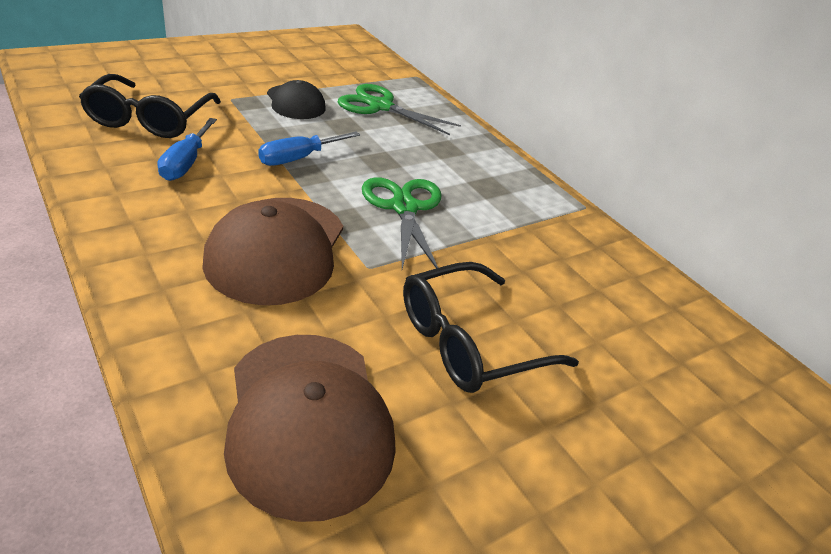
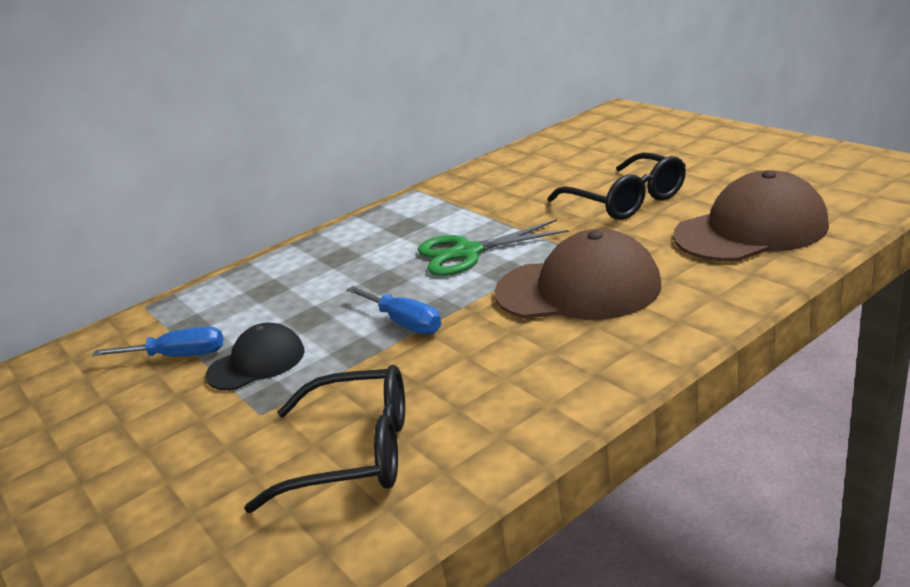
camera: 85 degrees left, 10 degrees down
blue screwdriver [157,118,217,181] -> blue screwdriver moved to [92,327,223,357]
green scissors [338,84,461,135] -> none

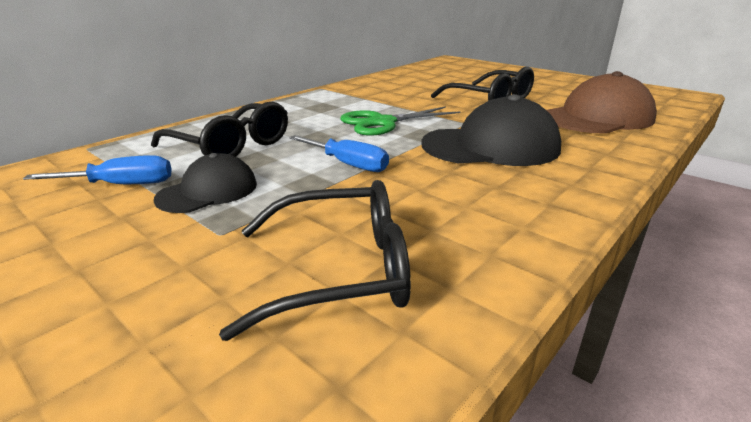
camera: 15 degrees left, 0 degrees up
brown cap [494,229,661,320] -> black cap [421,94,561,166]
none -> black glasses [151,102,288,157]

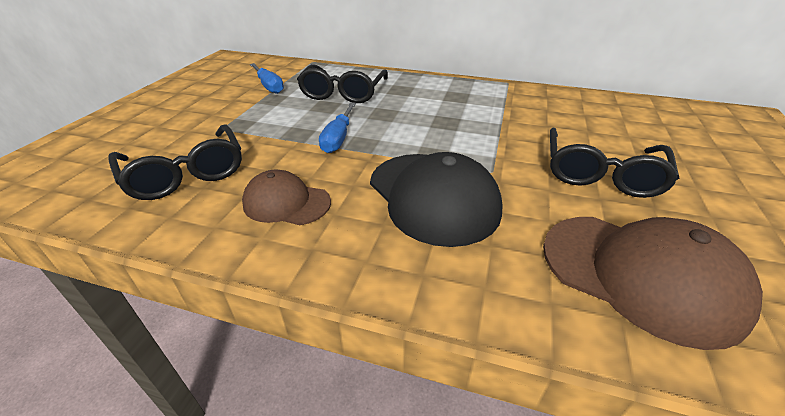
camera: 65 degrees right, 10 degrees up
black cap [154,153,257,213] -> none
green scissors [340,106,461,136] -> none
none -> brown cap [242,170,331,225]

